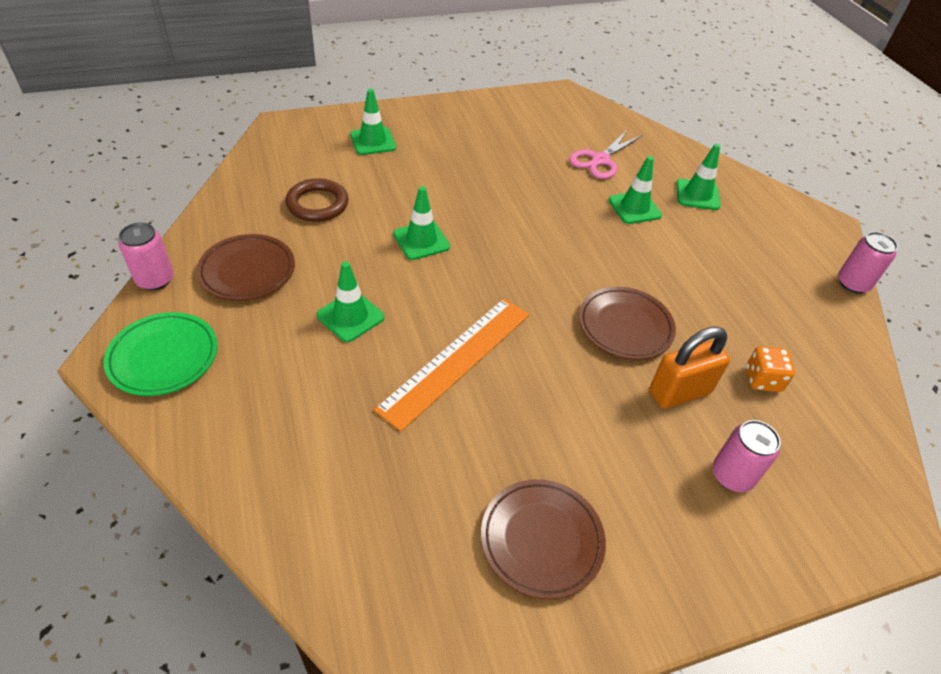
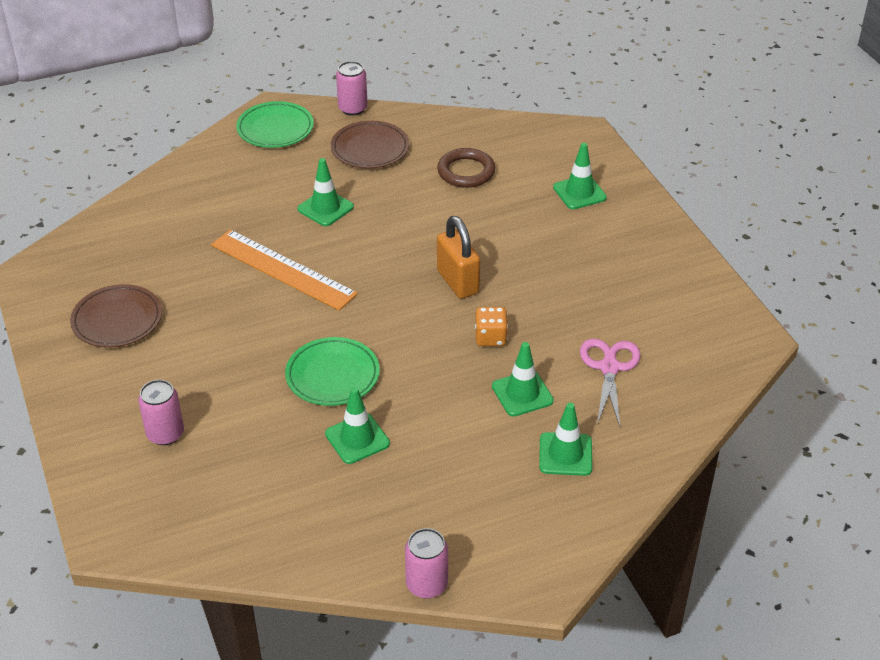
camera: 90 degrees right, 5 degrees down
green traffic cone [393,186,450,260] -> green traffic cone moved to [325,387,390,464]
pink scissors [569,129,642,179] -> pink scissors turned 60 degrees clockwise [580,338,641,426]
brown plate [579,287,676,360] -> green plate [285,337,380,406]
orange padlock [649,326,730,409] -> orange padlock moved to [437,216,480,299]
orange dice [746,346,795,392] -> orange dice moved to [475,307,508,346]

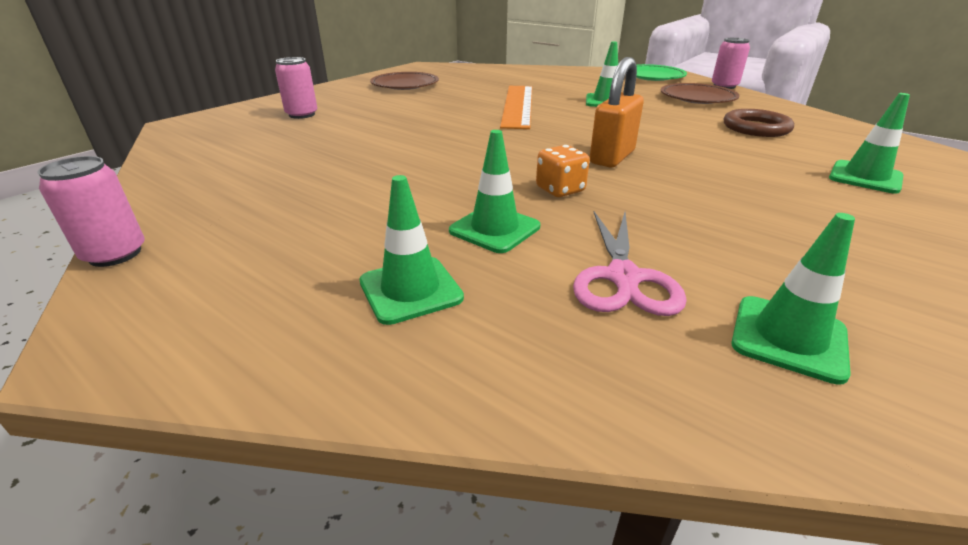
camera: 60 degrees right, 10 degrees down
green plate [285,337,380,406] -> none
green traffic cone [325,387,390,464] -> green traffic cone moved to [731,213,855,385]
pink scissors [580,338,641,426] -> pink scissors turned 120 degrees clockwise [573,212,687,316]

